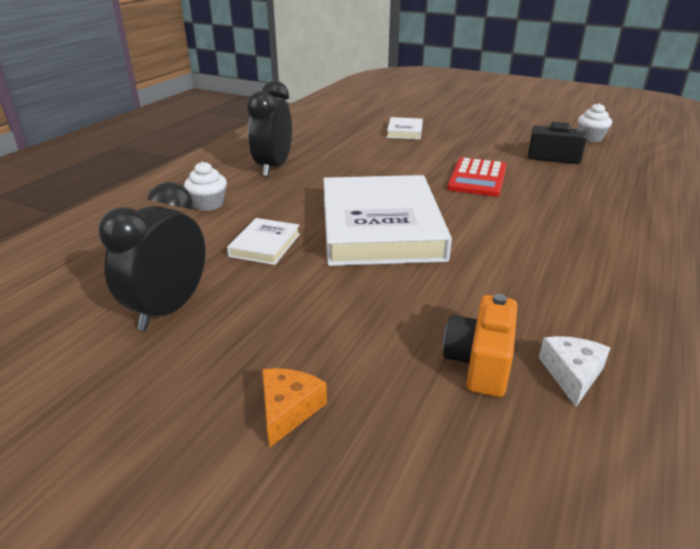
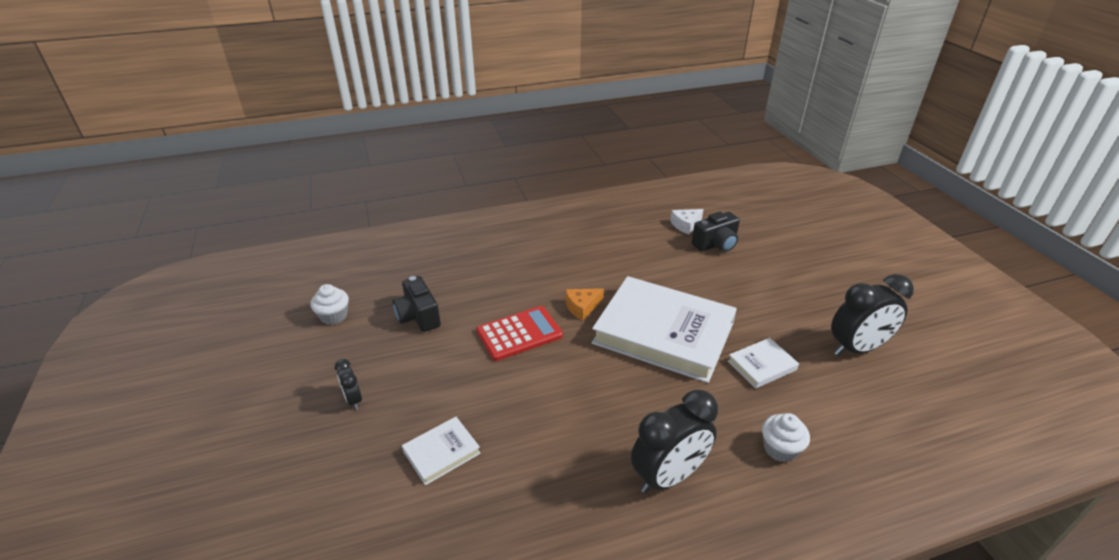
camera: 135 degrees left, 5 degrees up
orange cheese [262,368,327,448] -> orange cheese moved to [565,288,604,321]
white book [323,175,452,266] -> white book turned 75 degrees clockwise [592,276,737,383]
orange camera [443,294,518,397] -> black camera [692,212,740,252]
none -> black clock [334,359,362,410]

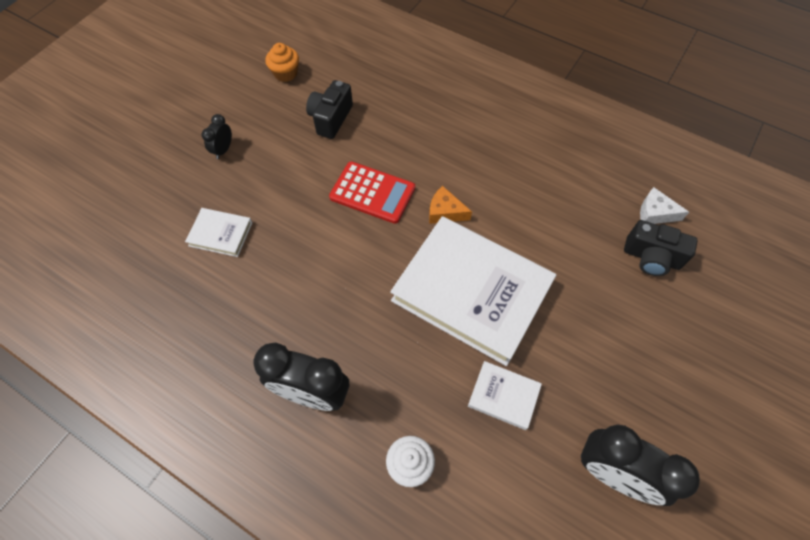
camera: 50 degrees right, 25 degrees up
white cupcake [310,284,349,325] -> orange cupcake [265,43,299,82]
white book [592,276,737,383] -> white book turned 45 degrees counterclockwise [390,216,556,366]

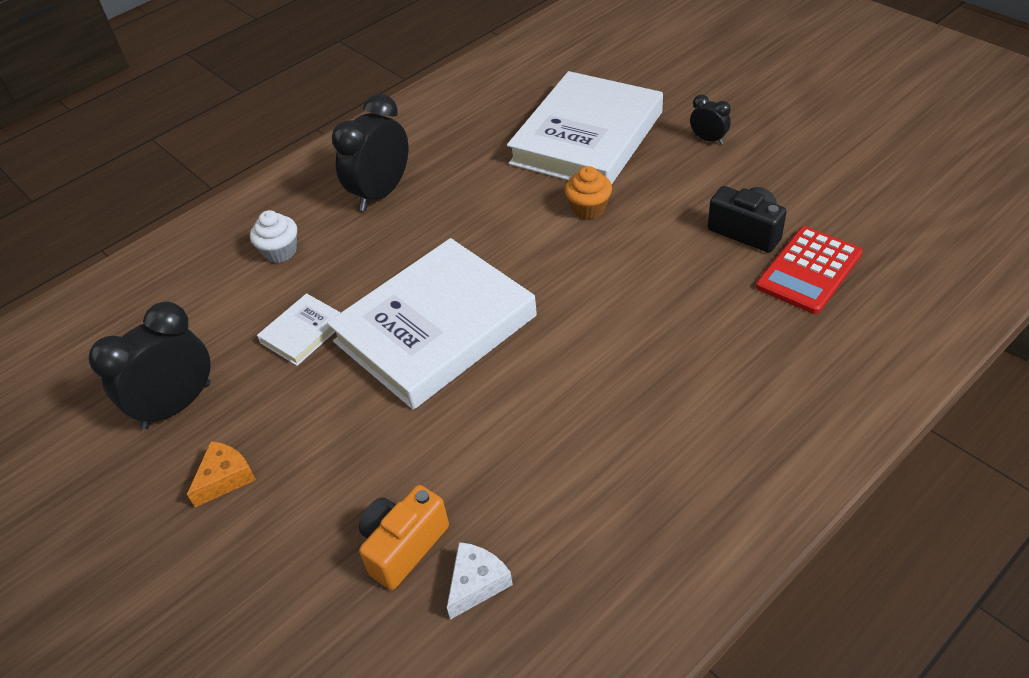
camera: 110 degrees right, 15 degrees down
white book [185,208,252,257] -> white book [507,71,663,185], size x2.33
orange cupcake [265,43,299,82] -> orange cupcake moved to [565,166,612,219]
red calculator [329,161,415,224] -> red calculator moved to [756,226,863,314]
orange cheese [429,186,472,224] -> orange cheese moved to [187,441,256,507]
black camera [624,220,698,276] -> orange camera [359,485,449,590]

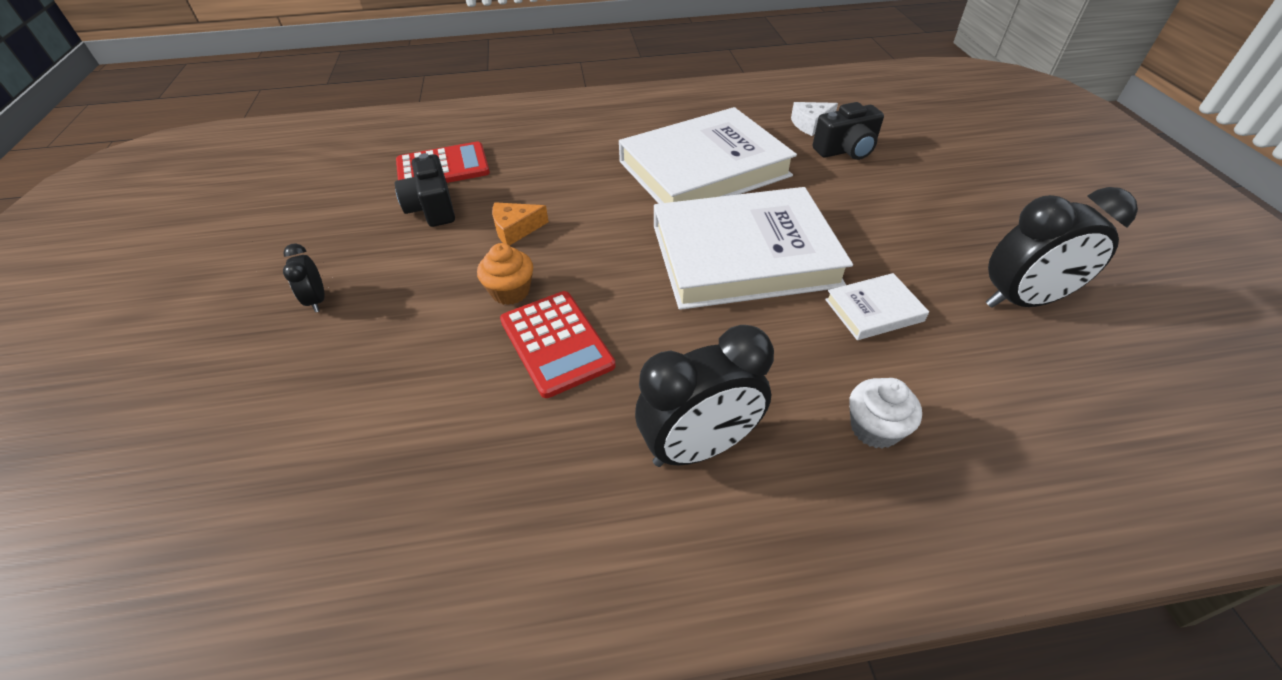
camera: 150 degrees left, 0 degrees up
orange cheese [187,441,256,507] -> orange cheese moved to [492,202,549,245]
orange camera [359,485,449,590] -> black camera [813,102,884,160]
white book [507,71,663,185] -> white book moved to [619,107,797,204]
none -> red calculator [500,291,616,398]

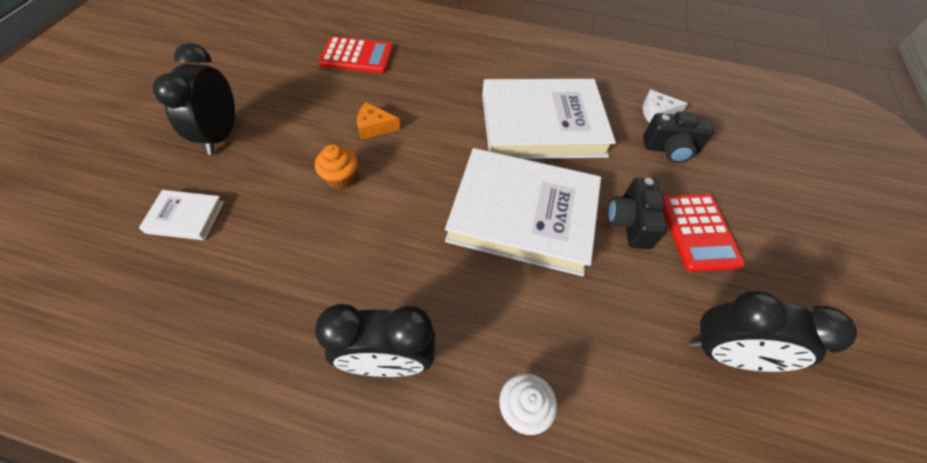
camera: 20 degrees right, 10 degrees up
black clock [283,244,324,312] -> black clock [153,43,235,155], size x2.03
black camera [395,153,455,227] -> black camera moved to [608,178,667,249]
red calculator [500,291,616,398] -> red calculator moved to [662,194,745,272]
white book [825,273,929,340] -> white book moved to [139,190,224,240]

